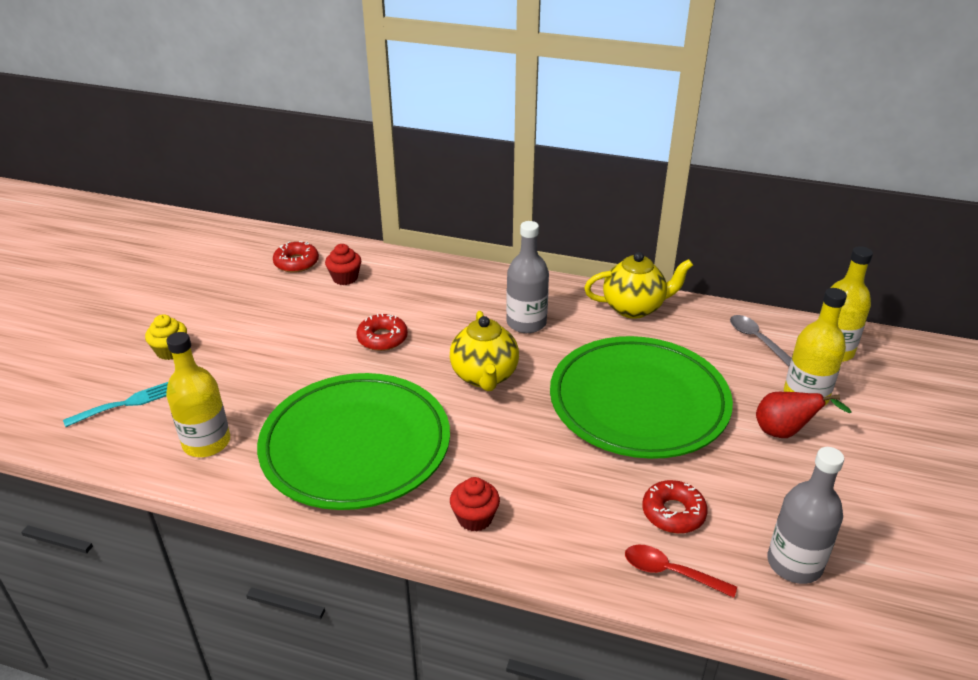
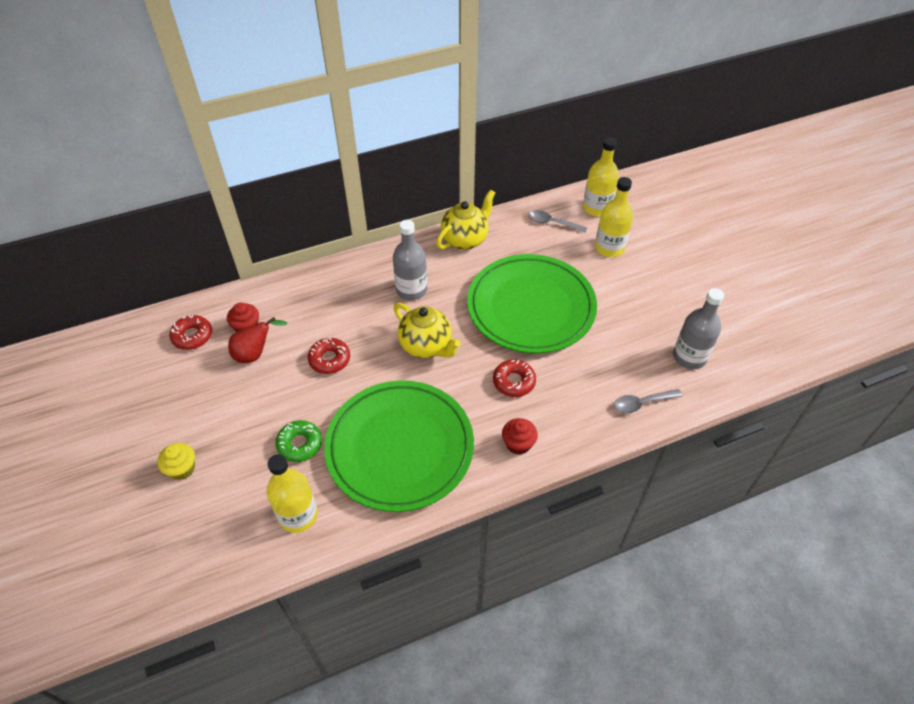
camera: 40 degrees left, 15 degrees up
turquoise fork [63,382,168,427] -> none
red spoon [625,545,737,598] -> grey spoon [614,389,682,413]
red donut [642,480,708,534] -> red donut moved to [493,359,536,397]
red pear [756,392,852,438] -> red pear moved to [228,317,287,363]
none -> green donut [275,420,322,462]

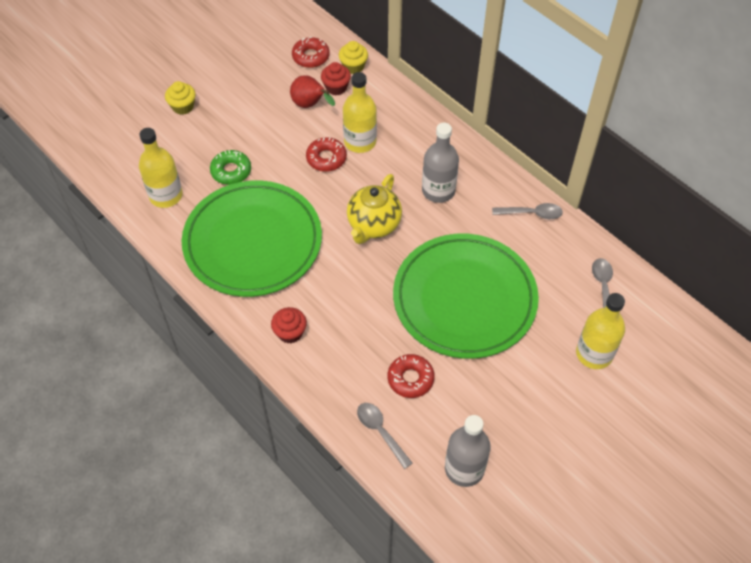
camera: 70 degrees right, 5 degrees up
yellow teapot [436,190,495,250] -> grey spoon [492,203,563,219]
red donut [493,359,536,397] -> red donut moved to [388,354,435,398]
yellow bottle [583,137,619,217] -> yellow bottle moved to [343,72,377,153]
none -> yellow cupcake [339,41,368,74]

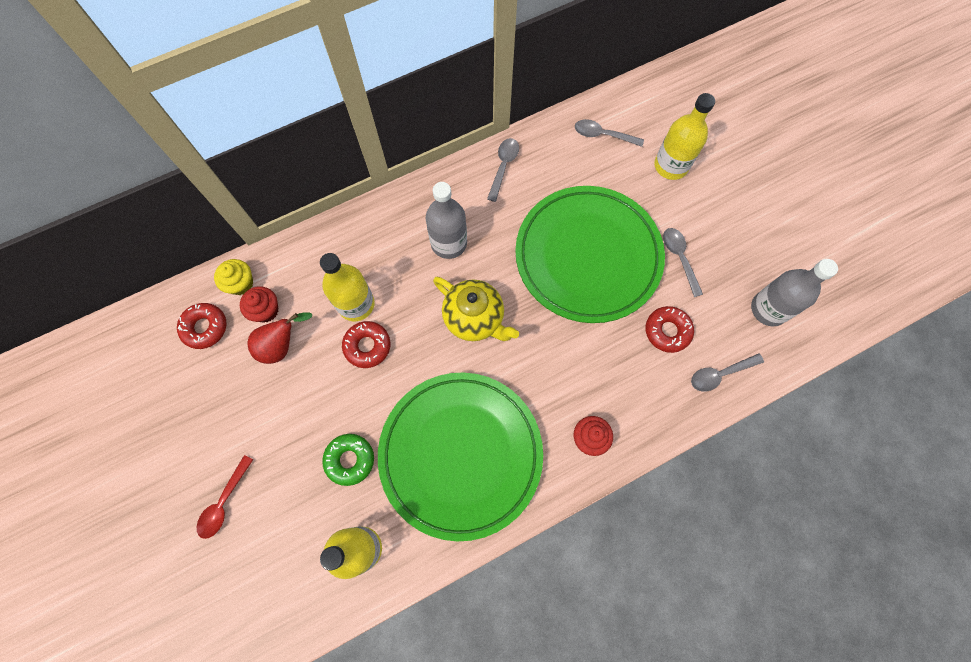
camera: 75 degrees left, 15 degrees up
yellow cupcake [165,81,196,115] -> red spoon [197,455,253,539]
none -> grey spoon [663,228,703,297]

